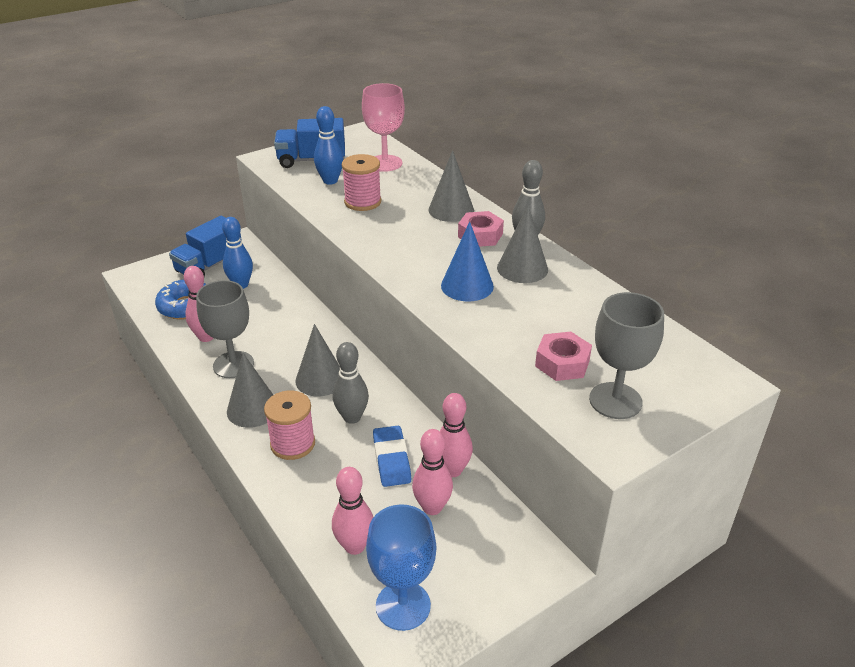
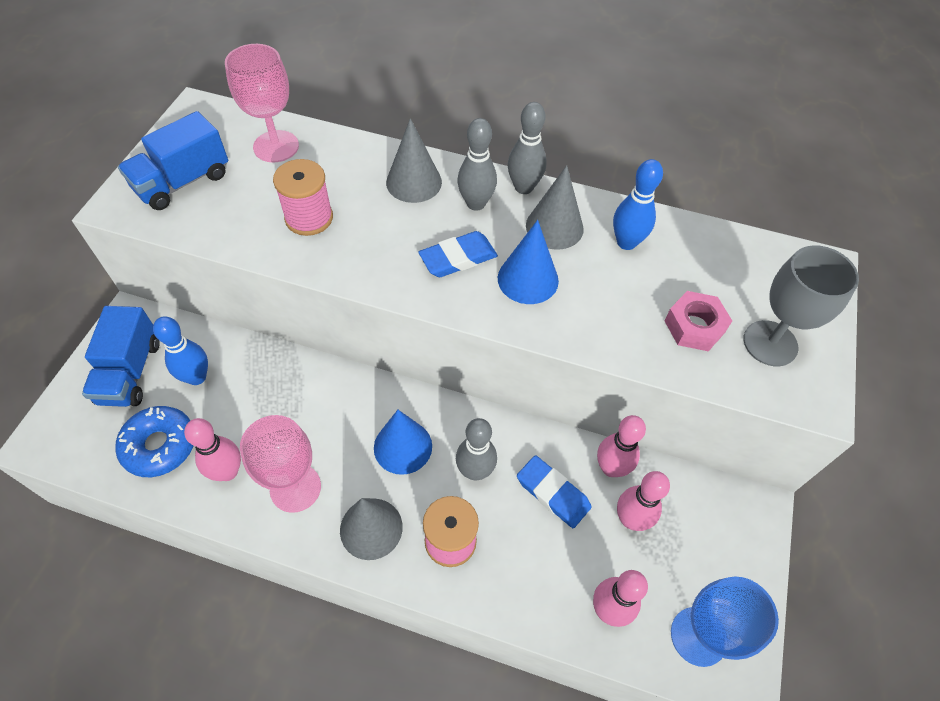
camera: 40 degrees left, 20 degrees up
grey goblet [196,280,254,378] -> pink goblet [240,415,321,513]
grey cone [295,324,340,397] -> blue cone [374,410,432,475]
blue bowling pin [314,106,344,185] -> blue bowling pin moved to [613,159,663,250]
pink nut [458,211,504,247] -> grey bowling pin [457,118,497,211]
none -> blue eraser [419,231,498,277]

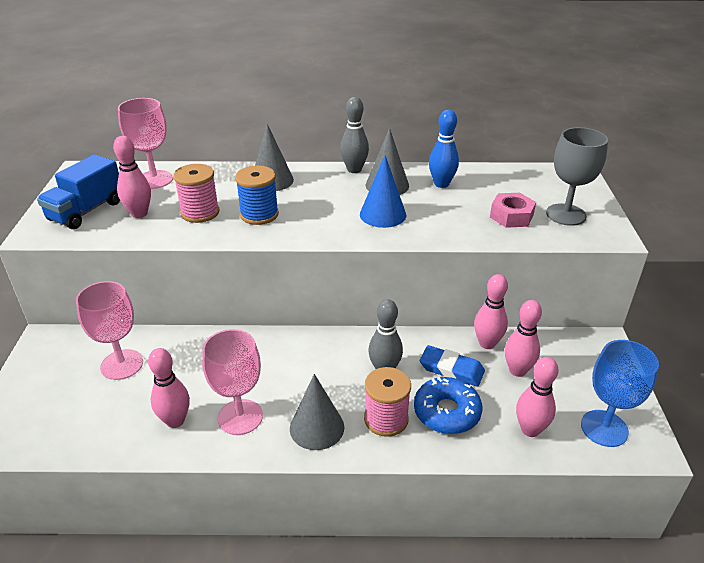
camera: 15 degrees left, 20 degrees down
blue truck [82,306,159,407] -> none
blue donut [115,406,193,477] -> blue donut moved to [414,377,482,434]
blue bowling pin [153,317,208,385] -> pink goblet [76,281,143,380]
blue cone [374,410,432,475] -> none
blue eraser [419,231,498,277] -> none
grey bowling pin [457,118,497,211] -> none
none -> pink bowling pin [113,136,151,218]
none -> blue spool [235,166,279,225]

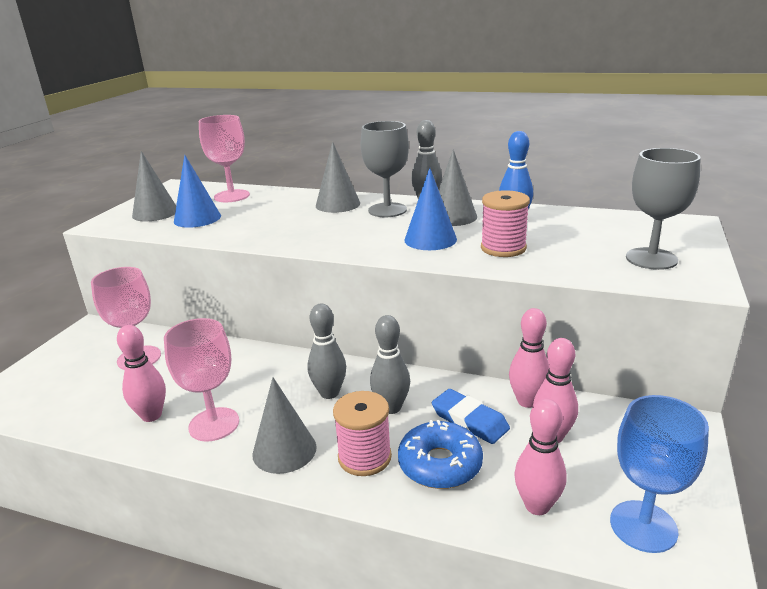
camera: 20 degrees right, 10 degrees down
blue truck [37,154,120,229] -> grey cone [132,151,176,221]
pink bowling pin [113,136,151,218] -> blue cone [174,155,221,228]
pink spool [173,164,219,223] -> pink spool moved to [481,190,530,257]
blue spool [235,166,279,225] -> none
pink nut [490,193,536,228] -> none
none -> grey bowling pin [307,304,346,399]
none -> grey goblet [361,121,409,217]

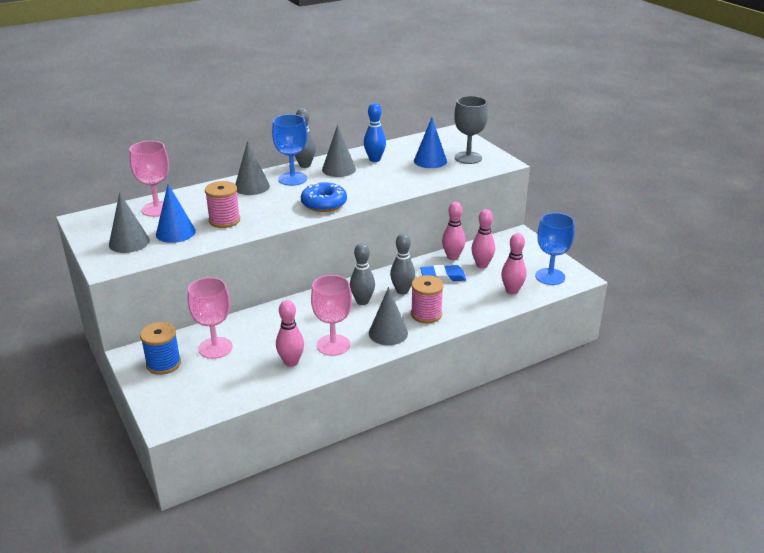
camera: 50 degrees left, 5 degrees up
grey goblet [361,121,409,217] -> blue goblet [272,114,308,186]
blue donut [398,420,483,489] -> blue donut moved to [301,182,347,212]
blue cone [404,168,457,250] -> blue cone moved to [414,118,447,168]
pink spool [481,190,530,257] -> pink spool moved to [205,181,240,228]
none -> blue spool [140,322,181,375]

